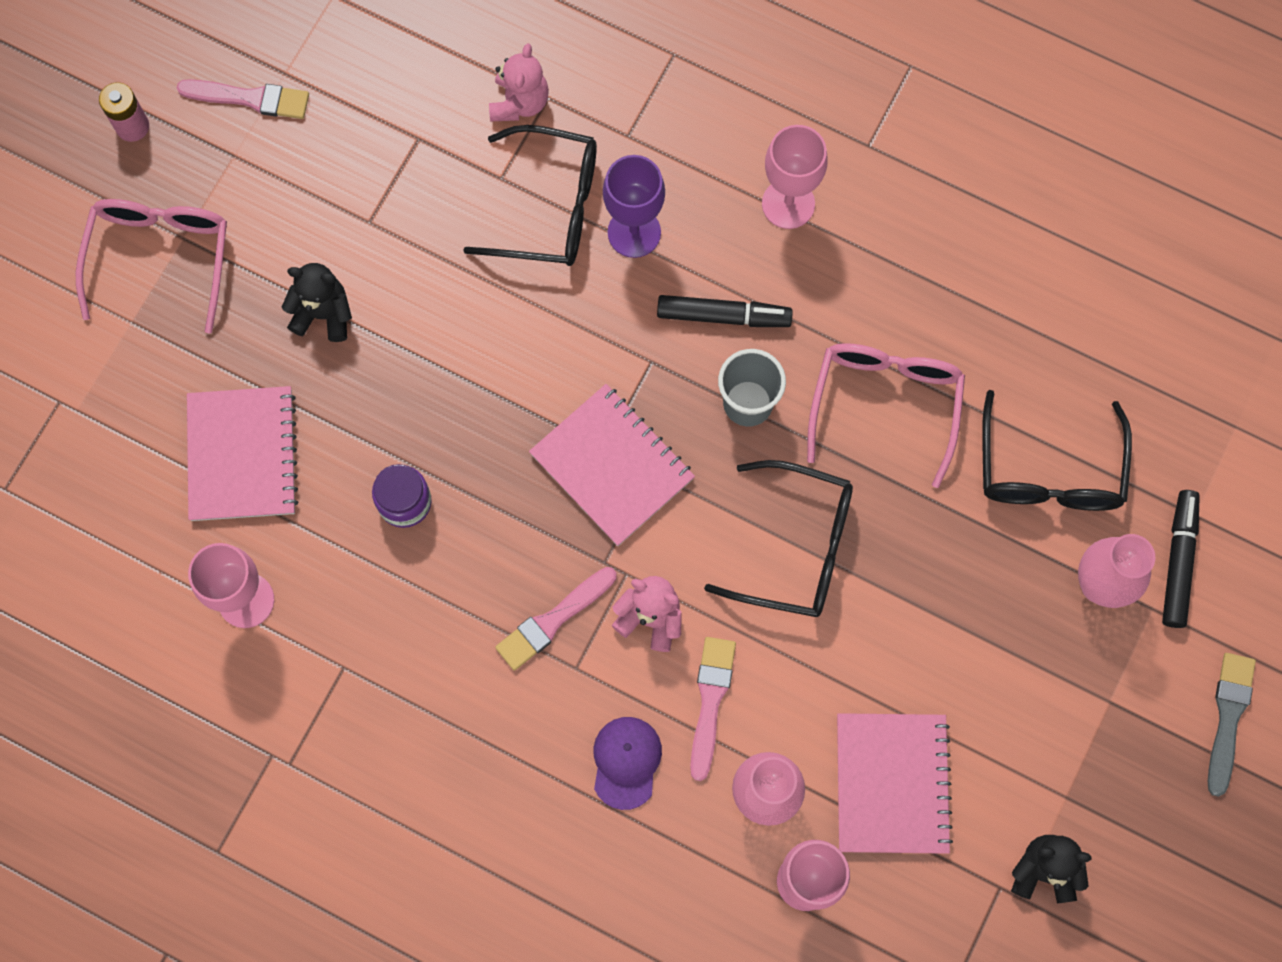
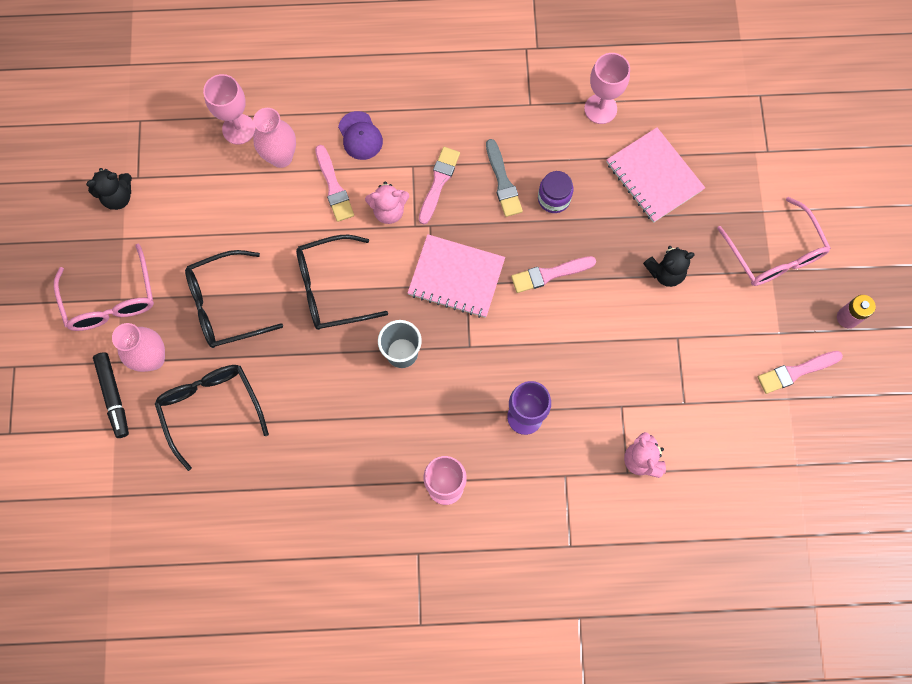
camera: 150 degrees right, 0 degrees up
black glasses [463,125,597,266] -> black glasses moved to [185,250,283,348]
black marker [657,295,793,327] -> none
pink glasses [807,343,965,488] -> pink glasses moved to [54,244,154,331]
pink notebook [837,713,953,854] -> none
grey brush [1208,653,1256,797] -> grey brush moved to [486,139,523,217]
none -> pink brush [511,256,596,293]

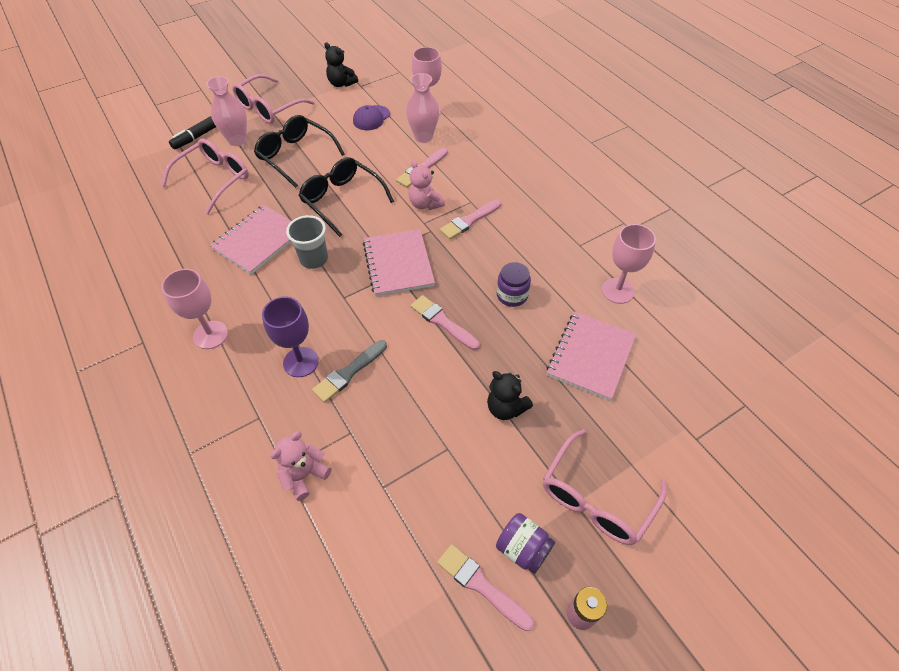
camera: 60 degrees right, 20 degrees down
black glasses [155,365,269,471] -> pink glasses [161,139,249,214]
purple cap [338,111,383,160] -> purple cap moved to [353,105,390,130]
pink brush [419,147,460,225] -> pink brush turned 150 degrees clockwise [440,199,502,239]
grey brush [486,139,523,217] -> grey brush moved to [312,340,387,403]
none -> pink notebook [210,205,292,275]
none -> purple jar [496,513,555,574]

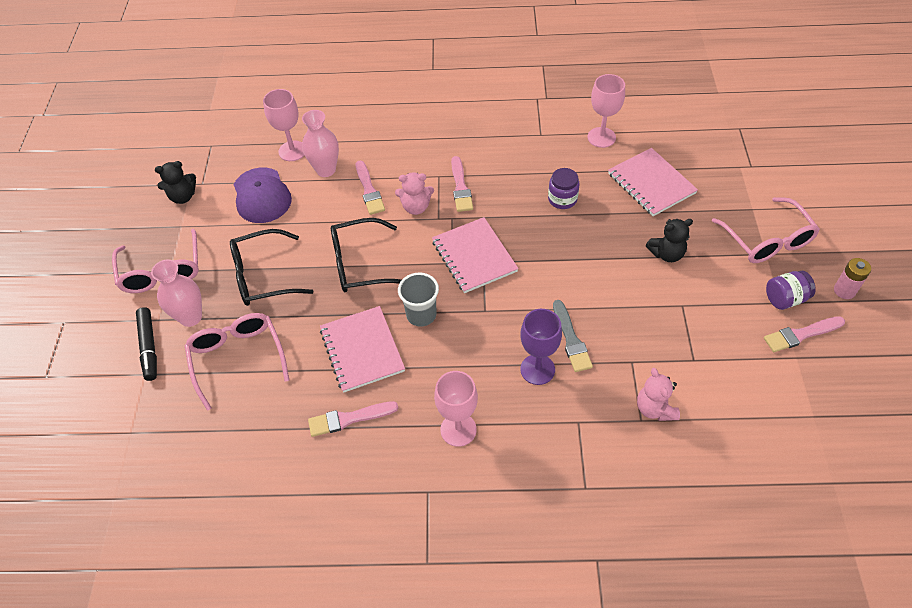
camera: 55 degrees left, 0 degrees up
purple cap [353,105,390,130] -> purple cap [234,168,292,223], size x1.56
pink notebook [363,229,435,296] -> pink notebook turned 45 degrees clockwise [432,217,519,293]
pink brush [410,295,480,350] -> pink brush moved to [308,401,398,437]

